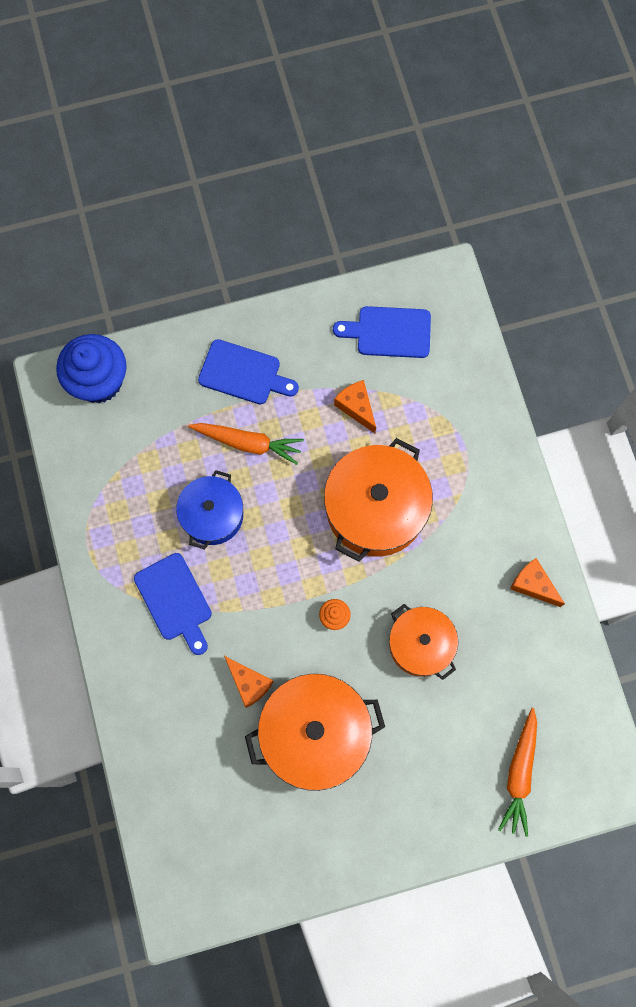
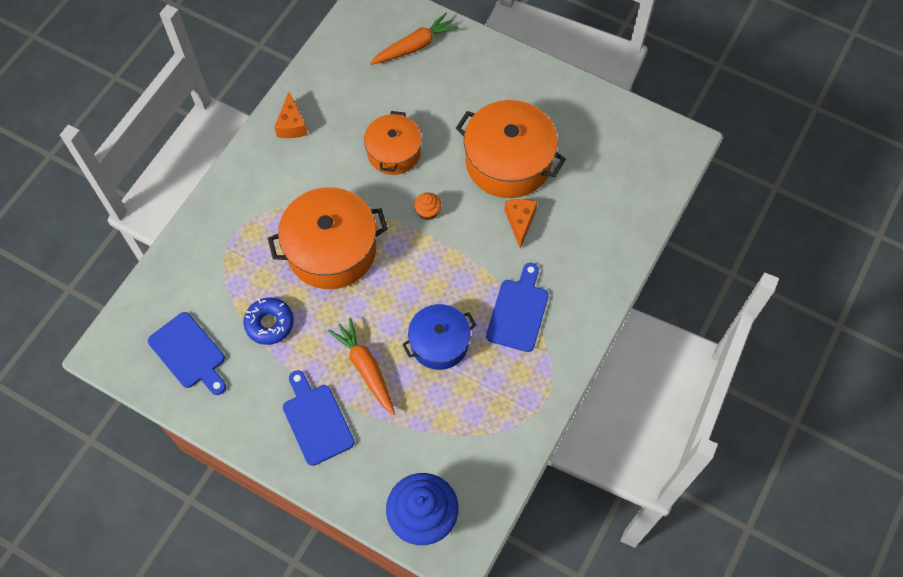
camera: 135 degrees left, 10 degrees down
orange cheese [334,380,376,433] -> blue donut [243,298,294,345]

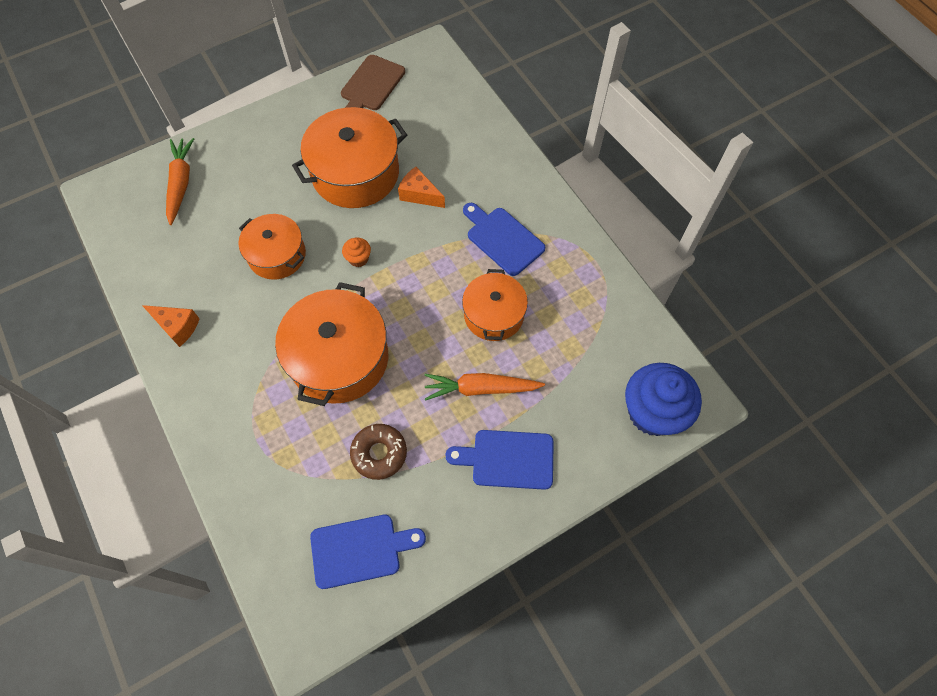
camera: 60 degrees left, 0 degrees up
blue donut [243,298,294,345] -> brown donut [350,424,407,480]
blue pot [402,304,476,370] -> orange pot [462,269,528,341]
none -> brown cutting board [341,55,405,110]

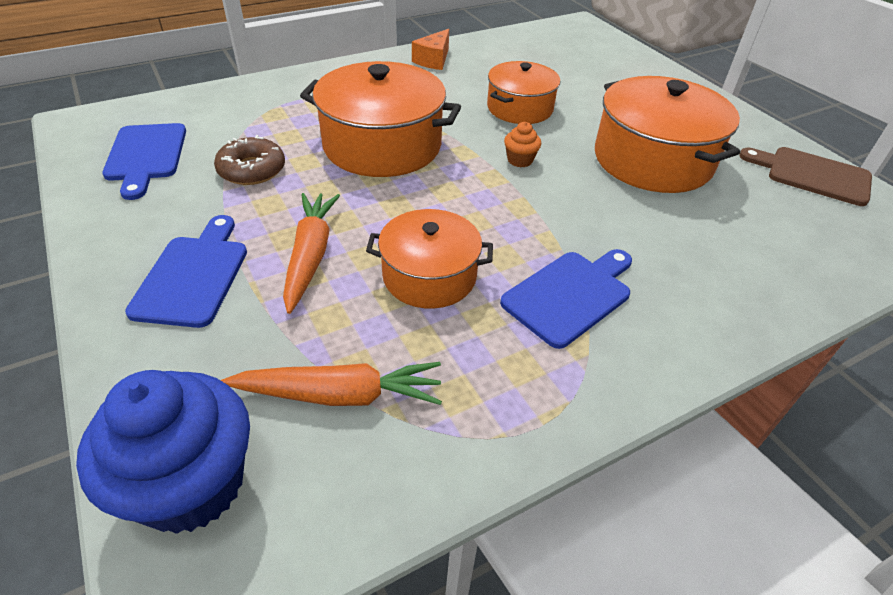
camera: 90 degrees right, 20 degrees down
orange carrot [166,138,194,225] -> orange carrot moved to [221,362,442,406]
orange cheese [398,167,445,208] -> none

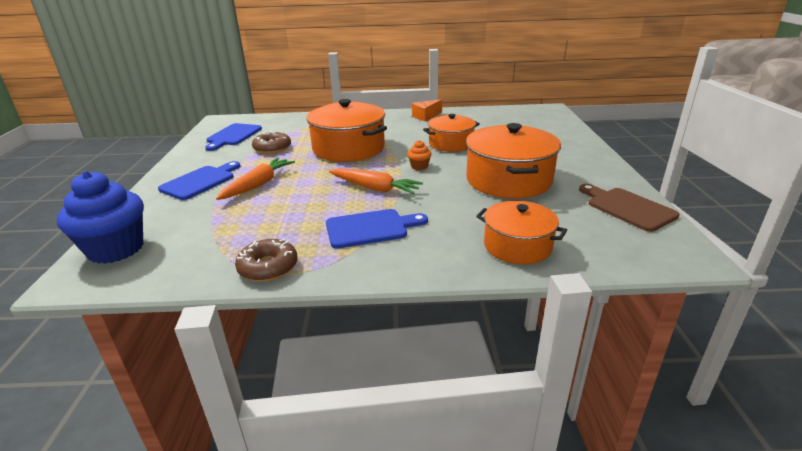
camera: 30 degrees right, 15 degrees down
orange carrot [221,362,442,406] -> orange carrot moved to [329,168,423,194]
orange pot [366,209,493,309] -> orange pot moved to [476,201,567,264]
none -> brown donut [235,239,298,282]

